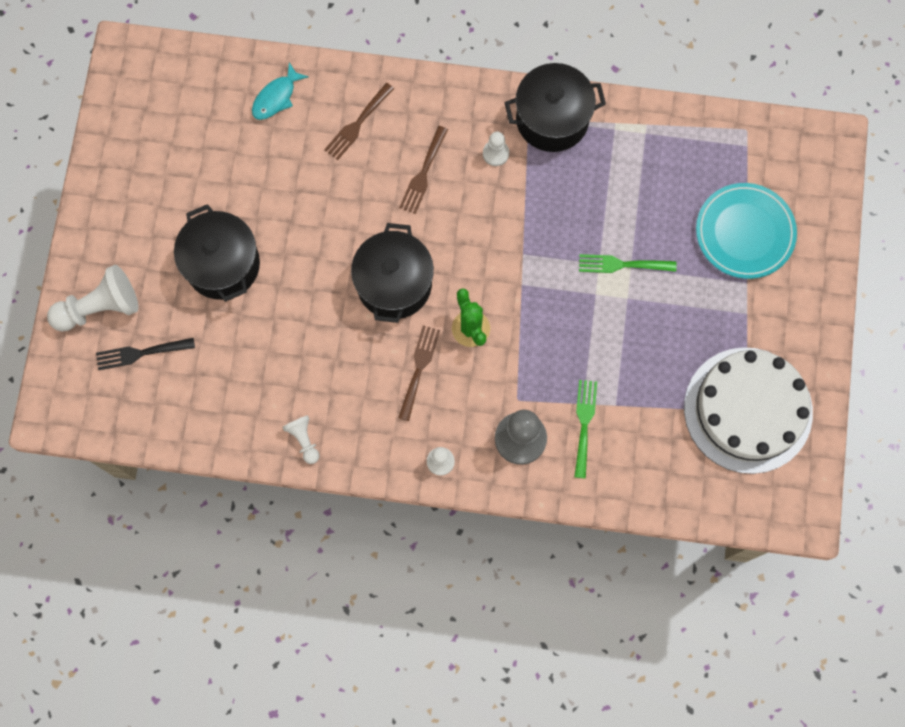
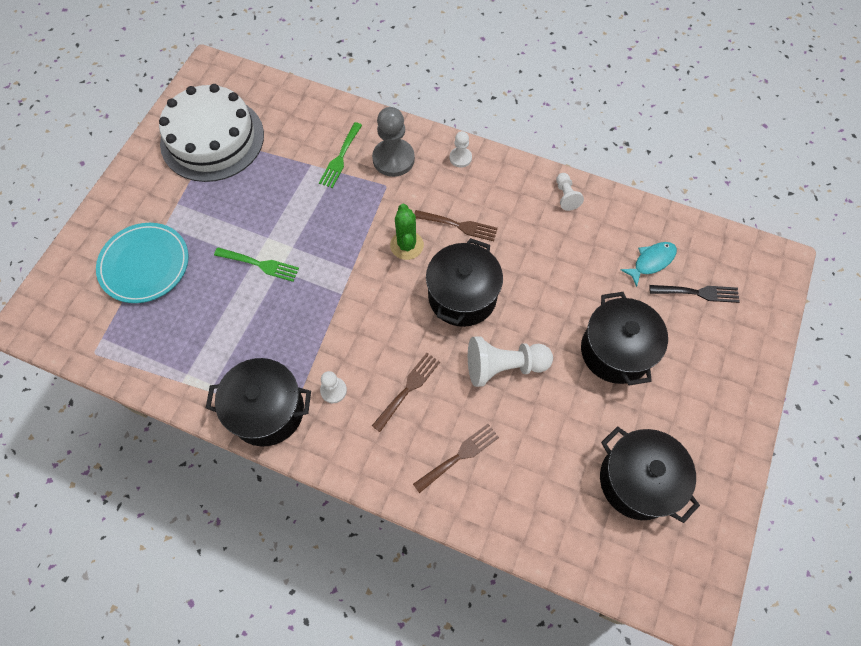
camera: 165 degrees left, 10 degrees down
white pawn [47,265,139,331] -> white pawn moved to [468,336,553,387]
turquoise fish [252,62,309,120] -> turquoise fish moved to [621,242,677,287]
brown fork [398,325,440,421] -> brown fork turned 105 degrees counterclockwise [414,210,498,241]
none -> black pot [600,426,700,523]

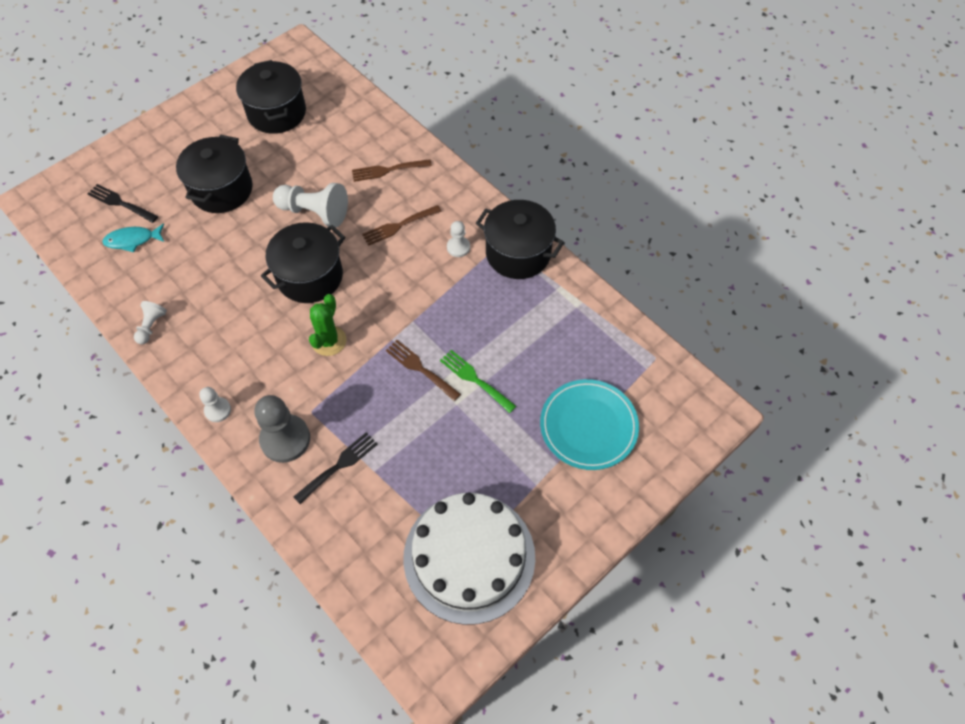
camera: 155 degrees left, 5 degrees down
green fork [319,122,362,188] -> black fork [294,432,378,504]
brown fork [414,210,498,241] -> brown fork moved to [386,340,461,401]

